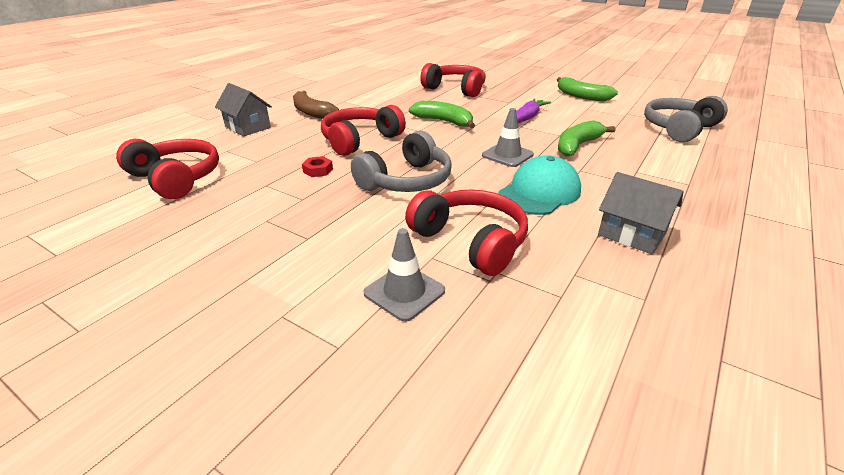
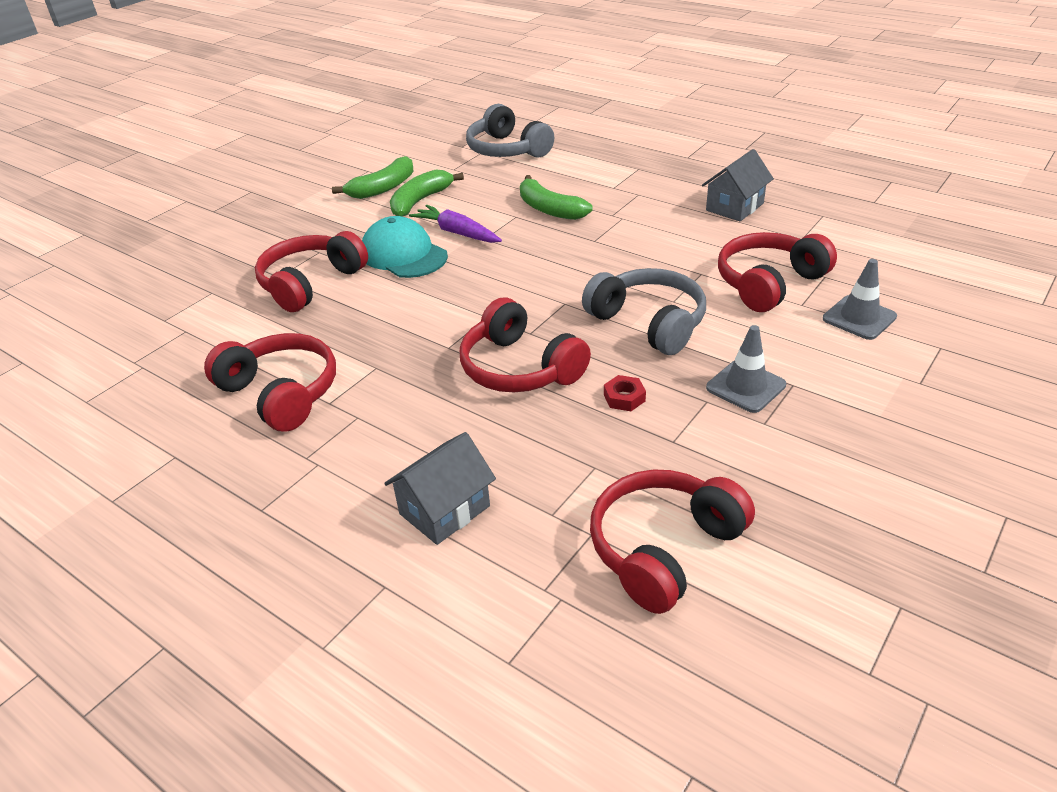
camera: 85 degrees left, 5 degrees up
brown banana [293,91,339,119] -> none
green banana [409,101,475,128] -> green banana moved to [390,169,464,217]
grey traffic cone [482,108,534,167] -> grey traffic cone moved to [706,325,786,413]
turquoise cap [499,155,581,215] -> turquoise cap moved to [362,216,448,278]
none -> red headphones [204,333,336,432]

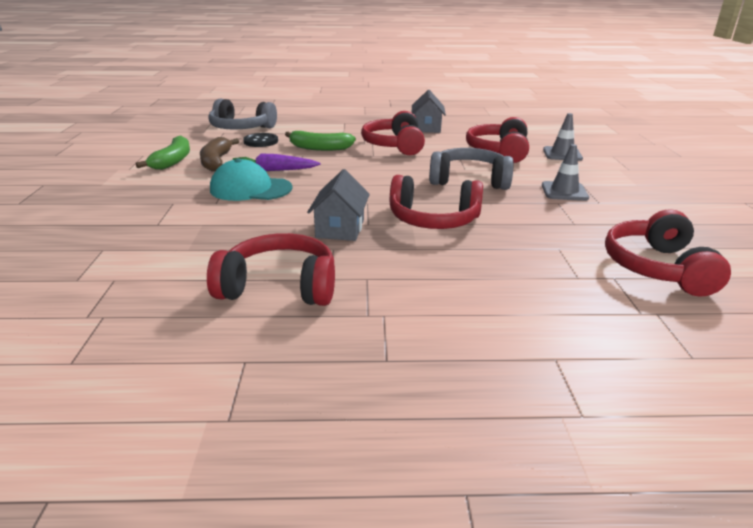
camera: 40 degrees left, 10 degrees down
red headphones [255,231,368,312] -> red headphones moved to [361,111,425,155]
grey house [384,432,496,545] -> grey house moved to [307,169,370,241]
green banana [390,169,464,217] -> brown banana [200,137,239,172]
red nut [604,375,646,411] -> none
none -> black button [243,133,278,147]

